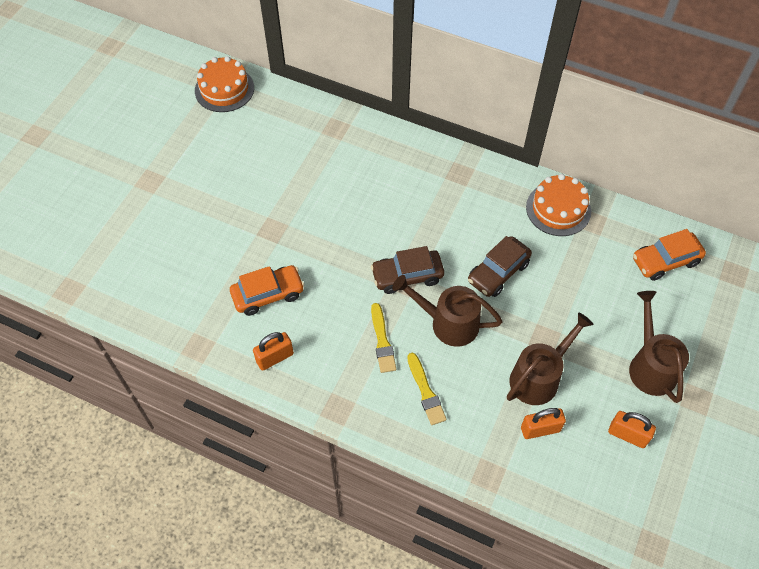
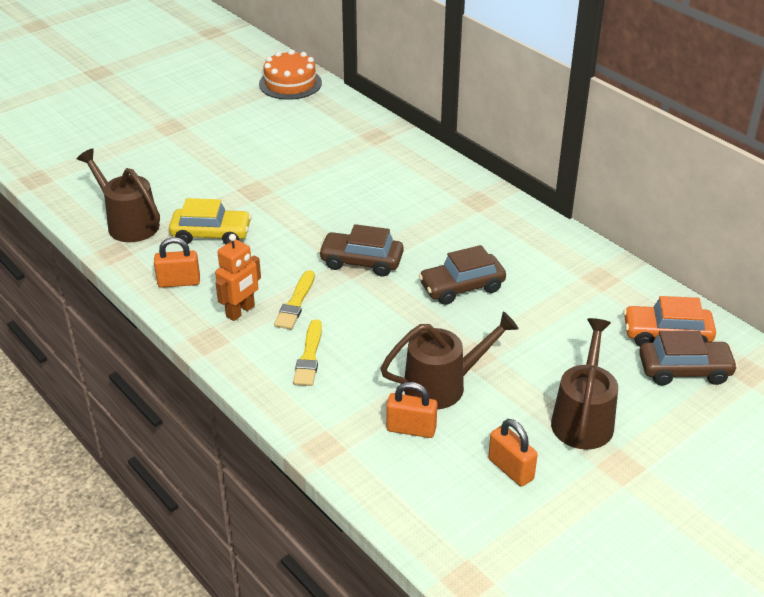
camera: 25 degrees right, 20 degrees down
orange car [230,265,305,316] -> yellow car [169,198,252,244]
brown watering can [392,275,503,347] -> brown watering can moved to [77,148,160,242]
orange cake [526,174,591,236] -> none
none -> orange robot [215,234,261,321]
none -> brown car [639,331,738,385]

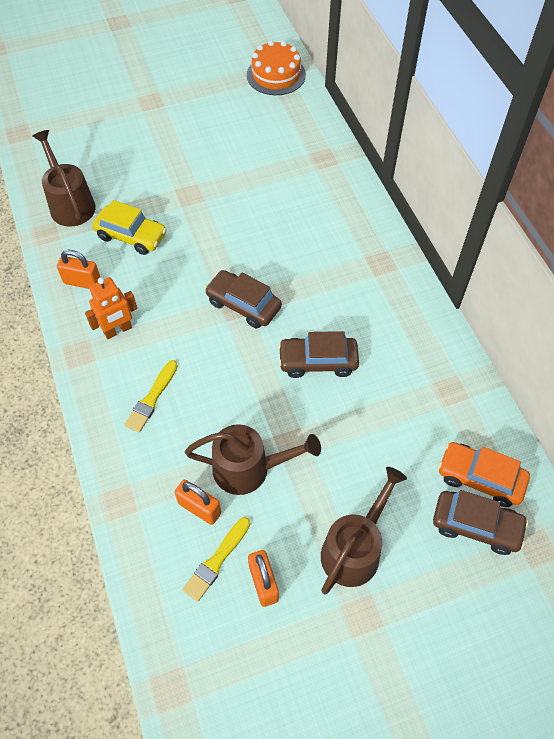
camera: 20 degrees right, 20 degrees up
yellow brush [274,270,315,329] -> yellow brush moved to [182,517,250,602]

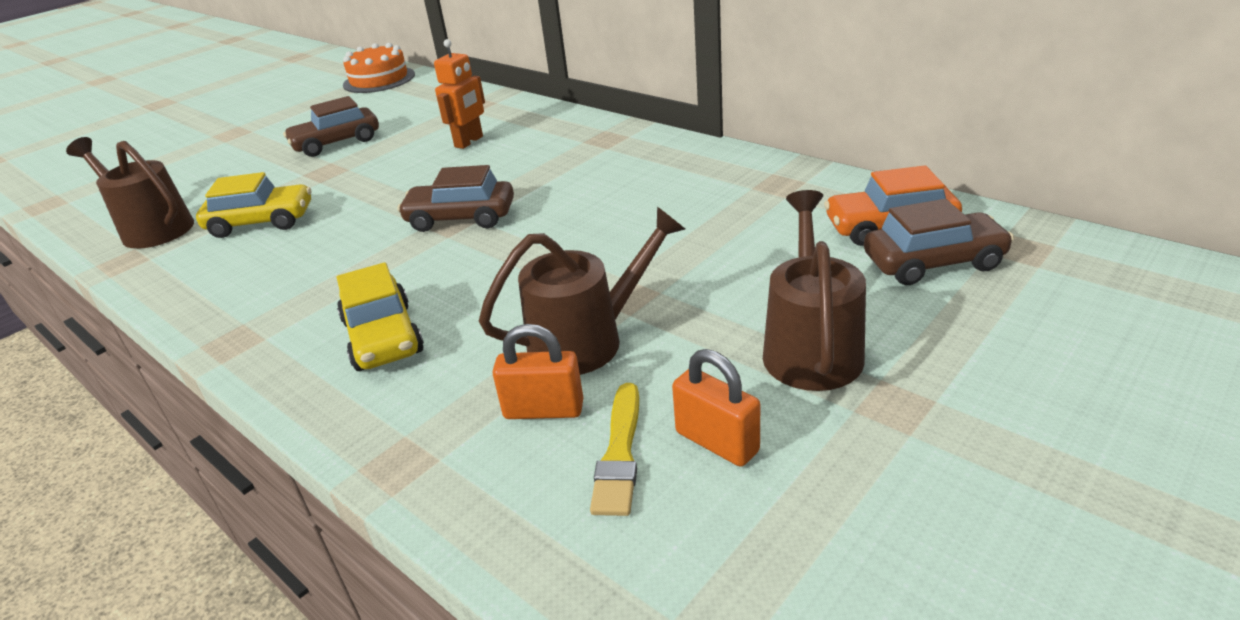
camera: 25 degrees left, 25 degrees down
orange padlock [57,250,100,289] -> none
orange robot [85,277,137,339] -> orange robot moved to [434,39,485,149]
yellow brush [124,360,178,433] -> yellow car [337,262,424,371]
brown car [278,331,359,378] -> brown car moved to [283,96,379,157]

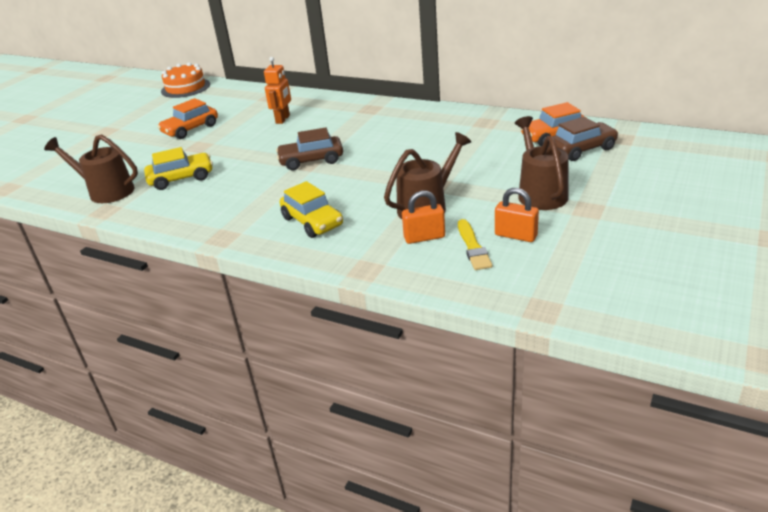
camera: 15 degrees left, 0 degrees up
brown car [283,96,379,157] -> orange car [157,98,218,139]

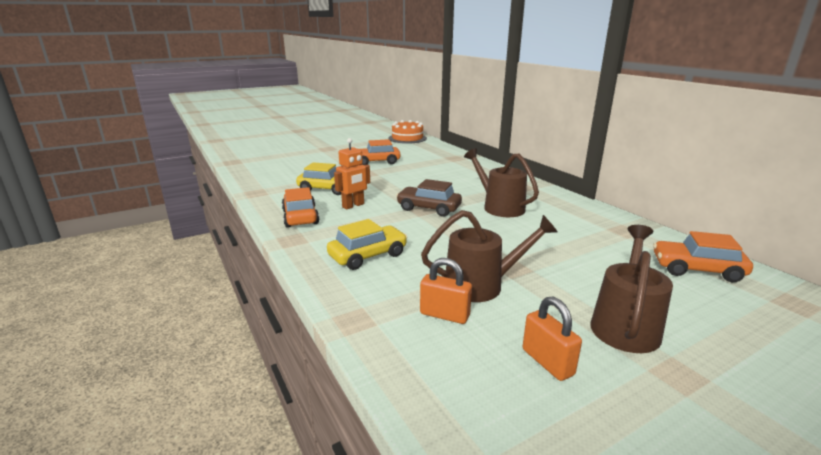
camera: 30 degrees right, 10 degrees down
brown watering can [44,135,138,203] -> brown watering can moved to [464,148,539,217]
orange robot [264,57,291,124] -> orange robot moved to [334,138,370,209]
yellow car [280,181,343,238] -> yellow car turned 120 degrees counterclockwise [327,219,407,270]
yellow brush [458,219,492,270] -> none
brown car [549,117,619,161] -> none
none -> orange car [282,187,319,228]

